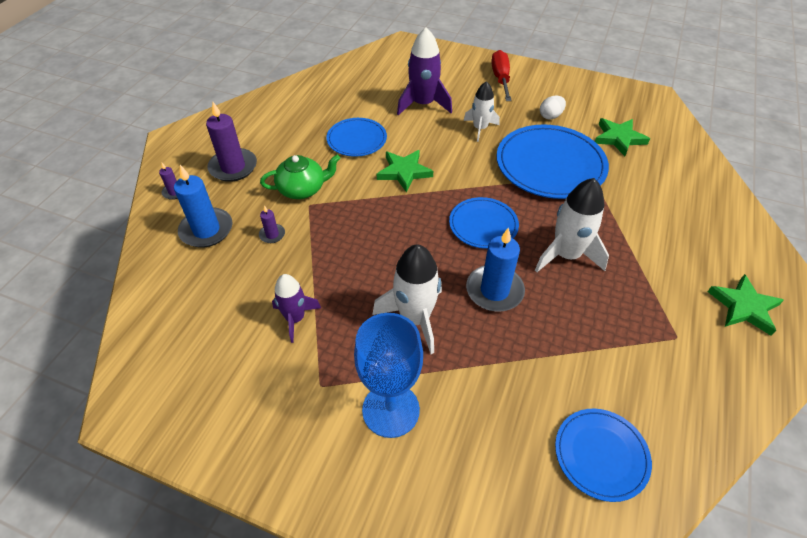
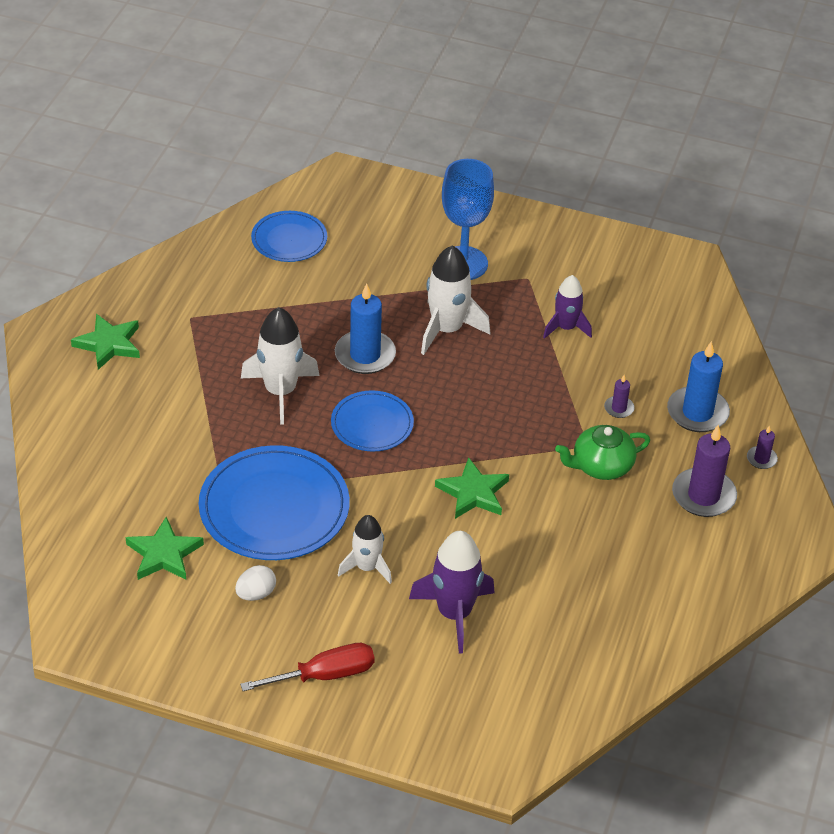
camera: 175 degrees right, 5 degrees down
blue plate [326,118,387,157] -> none
red screwdriver [491,50,512,101] -> red screwdriver turned 105 degrees counterclockwise [240,643,375,691]

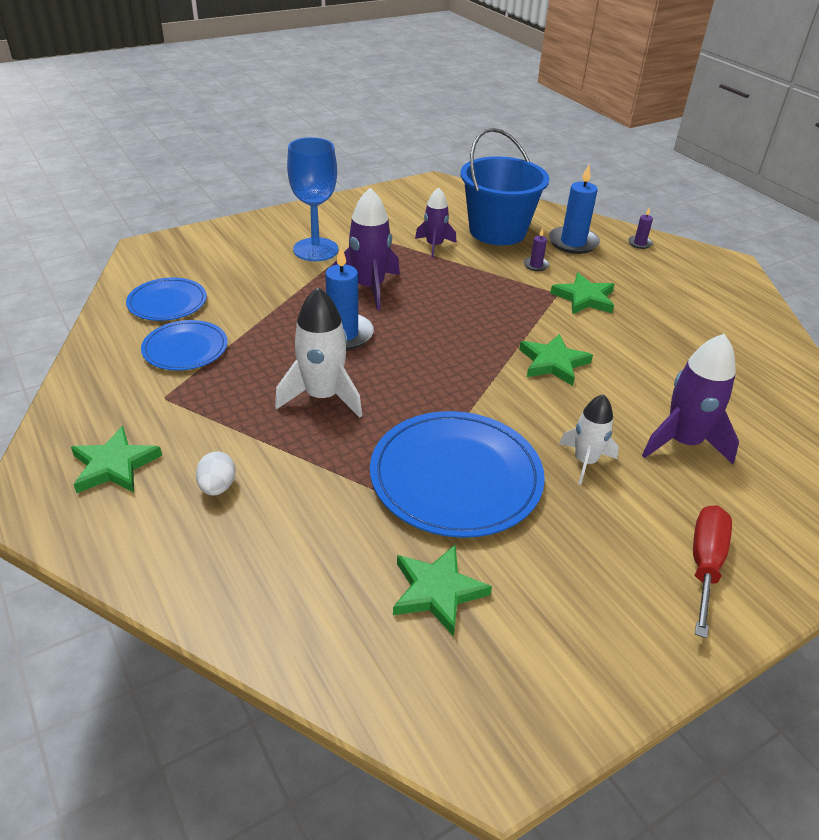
camera: 50 degrees left, 5 degrees down
white egg [235,565,276,601] -> white egg moved to [196,451,236,496]
blue plate [331,390,414,452] -> blue plate moved to [141,320,228,371]
white rocket [421,245,490,355] -> purple rocket [333,188,400,310]
green teapot [555,425,650,480] -> green star [550,273,615,314]
purple candle [672,425,737,517] -> none
none -> blue bucket [460,128,549,245]

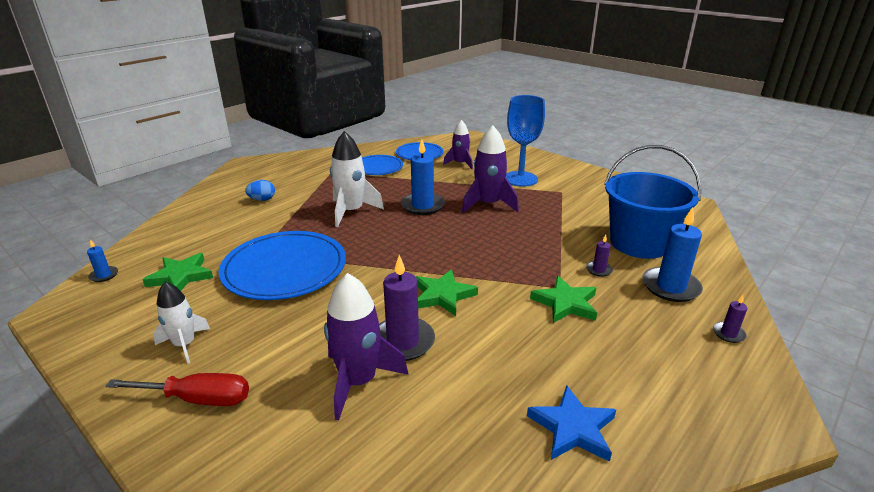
camera: 75 degrees right, 10 degrees down
green star [71,426,162,493] -> none
white egg [196,451,236,496] -> blue egg [245,180,275,201]
purple rocket [415,187,457,258] -> purple rocket moved to [443,120,473,169]
white rocket [559,394,619,485] -> white rocket moved to [153,282,210,364]
none -> blue candle [87,239,118,282]
none -> purple candle [379,255,435,361]
none -> blue star [527,385,616,462]

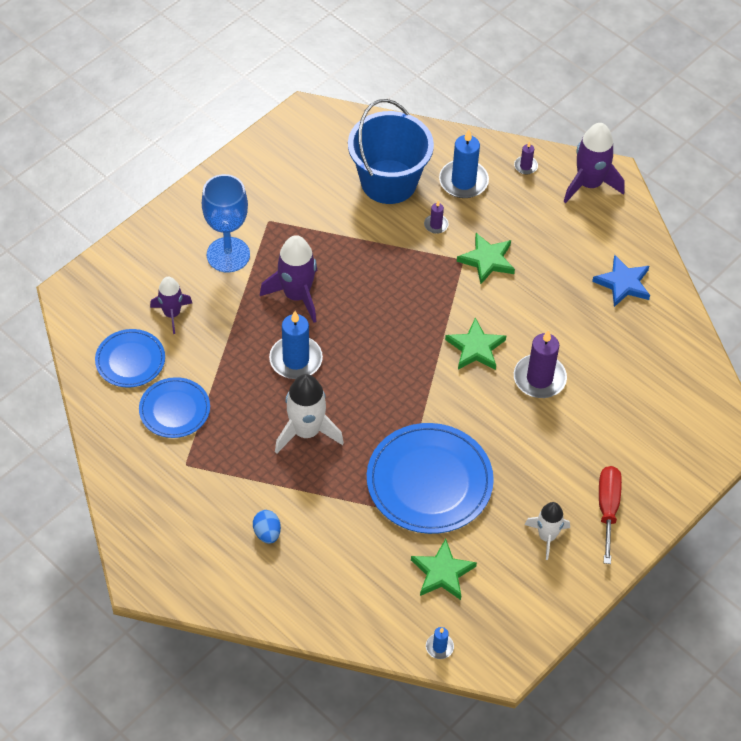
camera: 90 degrees left, 25 degrees up
purple rocket [324,273,409,420] -> purple rocket moved to [563,123,625,203]

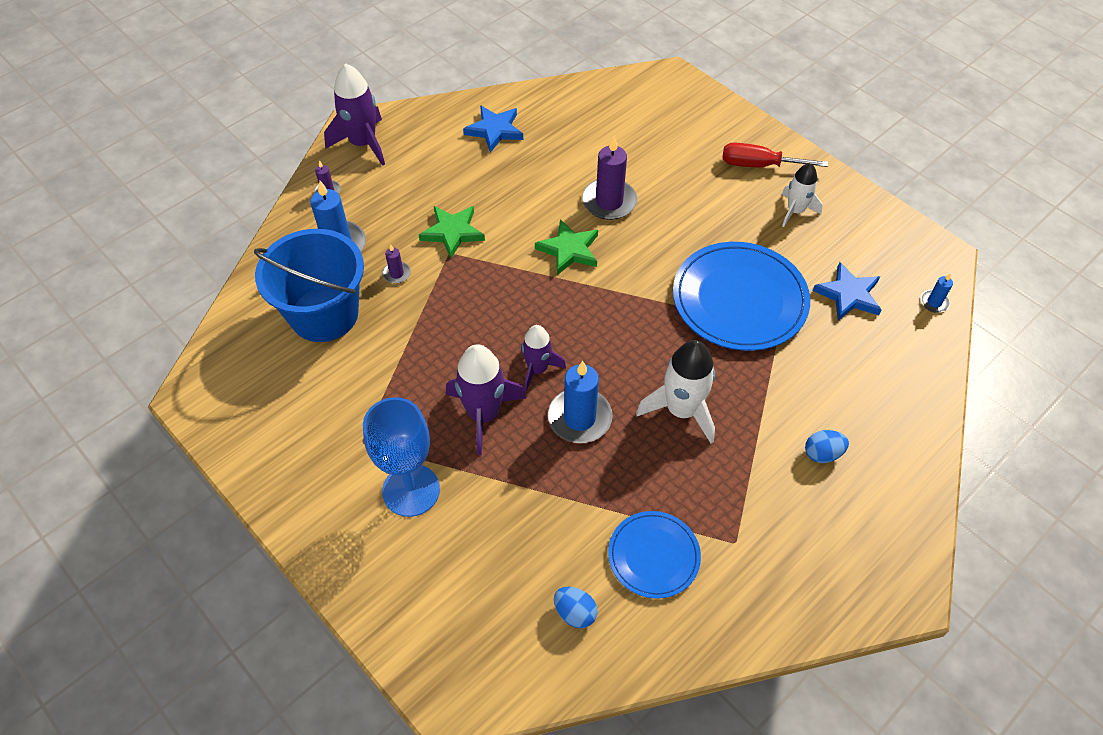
camera: 85 degrees left, 0 degrees up
blue plate [95,329,165,388] -> blue egg [554,587,598,628]
purple rocket [150,277,192,334] -> purple rocket moved to [521,325,566,392]
green star [411,539,477,600] -> blue star [813,262,882,320]

